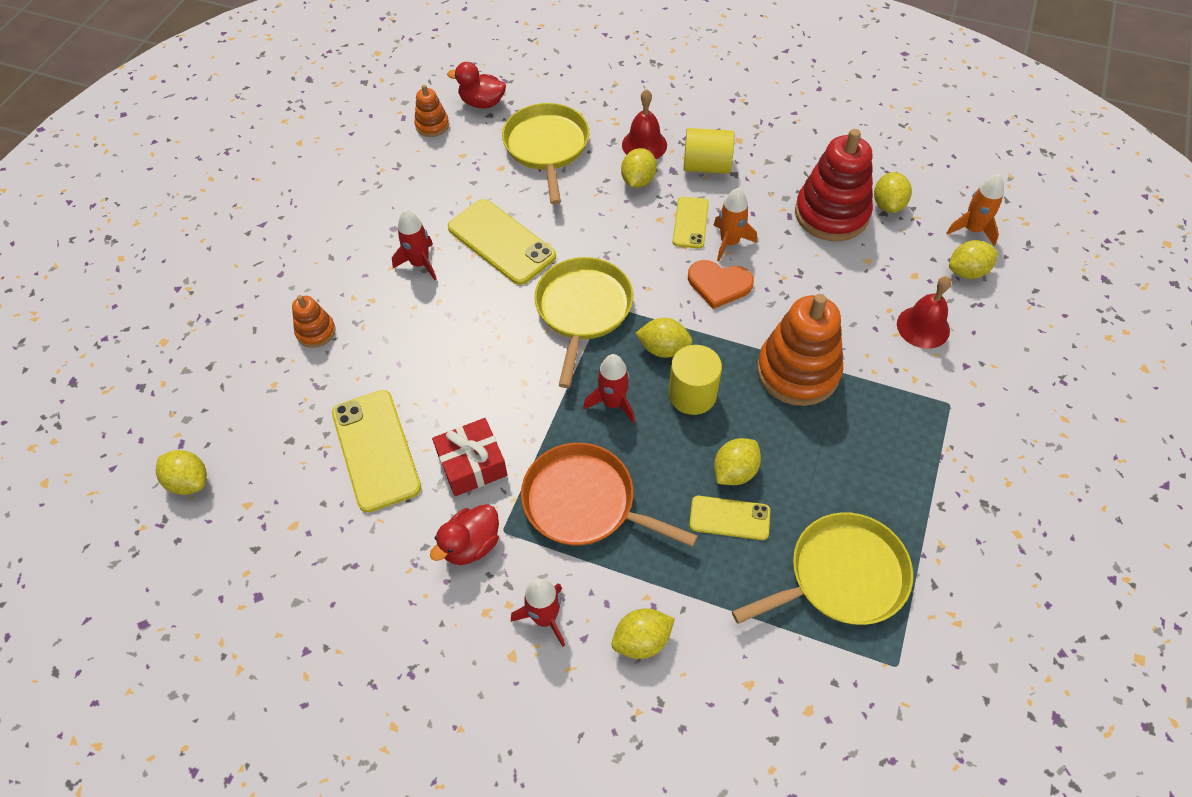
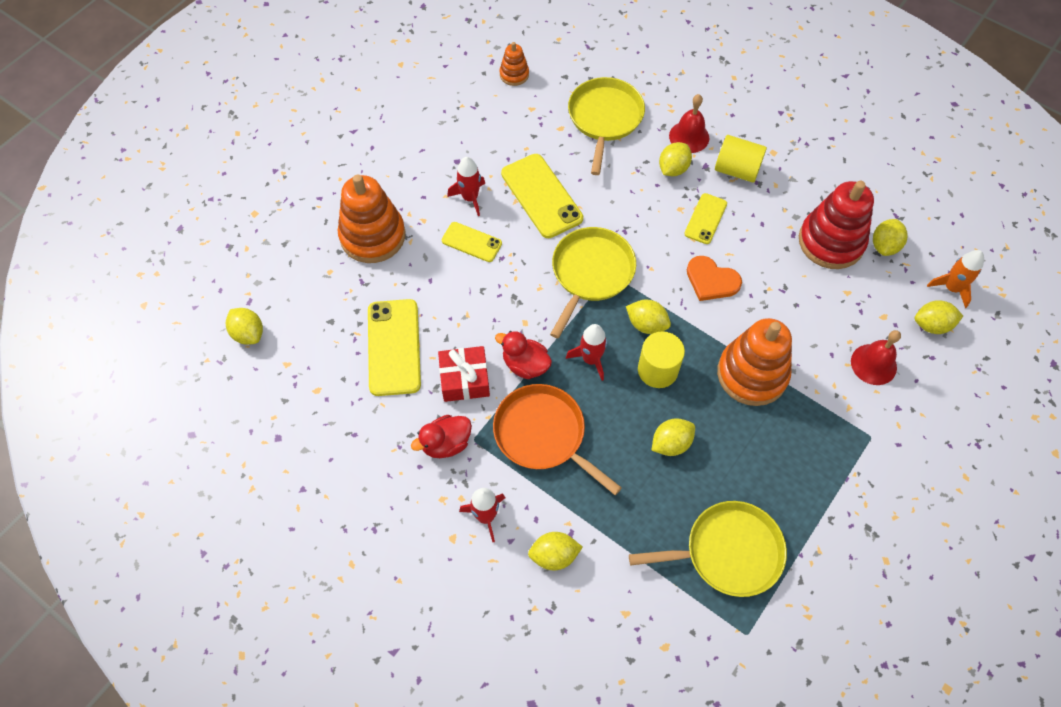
camera: 15 degrees right, 5 degrees up
orange stacking toy [292,295,336,348] -> orange stacking toy [338,174,405,263], size x2.02
red duck [447,62,506,109] -> red duck moved to [495,331,552,379]
yellow phone [689,496,770,540] -> yellow phone moved to [442,222,502,262]
orange rocket [713,188,757,261] -> none

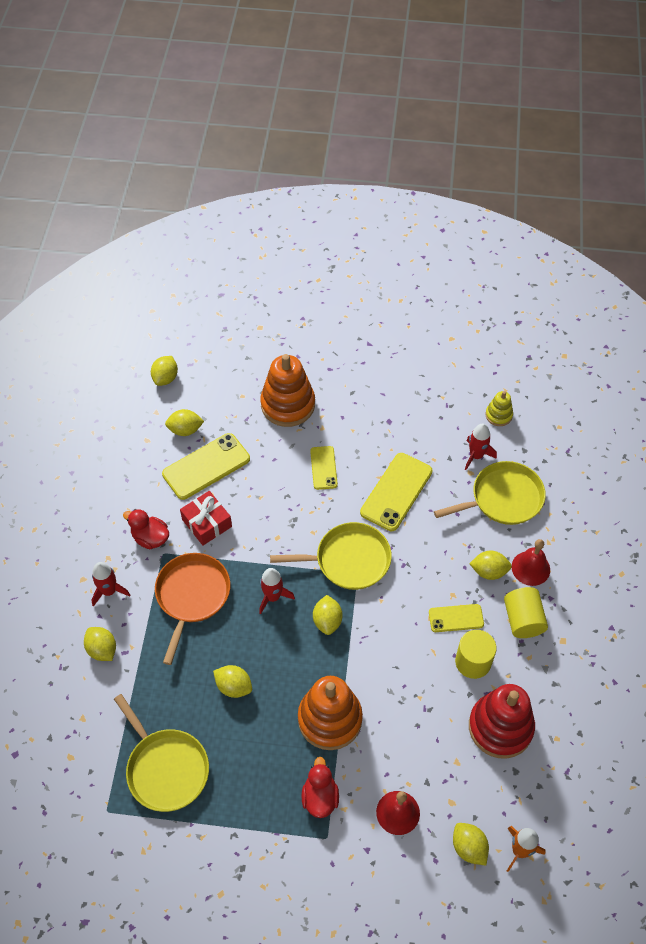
camera: 60 degrees right, 5 degrees down
red rocket [447,157,485,216] -> red rocket moved to [465,423,497,470]
red duck [495,331,552,379] -> red duck moved to [301,757,339,818]
orange stacking toy [500,42,529,86] -> yellow stacking toy [485,391,513,426]
yellow cylinder [638,331,685,388] -> yellow cylinder moved to [455,630,497,679]
orange heart [687,256,742,301] -> none
yellow lemon [873,219,908,256] -> yellow lemon moved to [165,409,204,436]

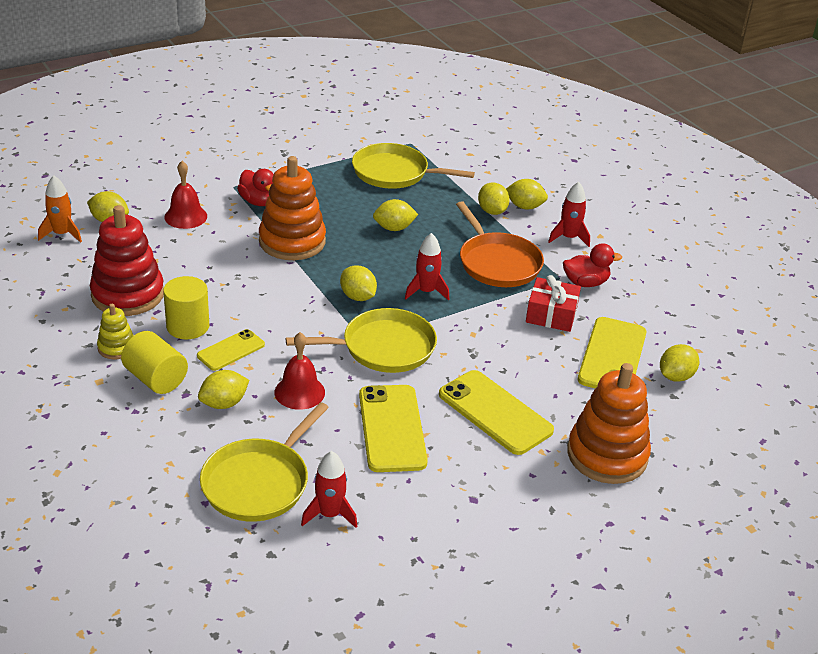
camera: 140 degrees right, 20 degrees down
yellow lemon [151,356,178,386] -> yellow lemon moved to [478,182,510,215]
yellow pan [270,522,392,590] -> yellow pan turned 150 degrees counterclockwise [286,308,437,373]
yellow phone [310,446,338,490] -> yellow phone [439,370,554,455], size x1.71
yellow stacking toy [485,391,513,426] -> yellow stacking toy moved to [97,304,134,360]
red bell [512,539,550,586] -> red bell moved to [274,332,325,410]

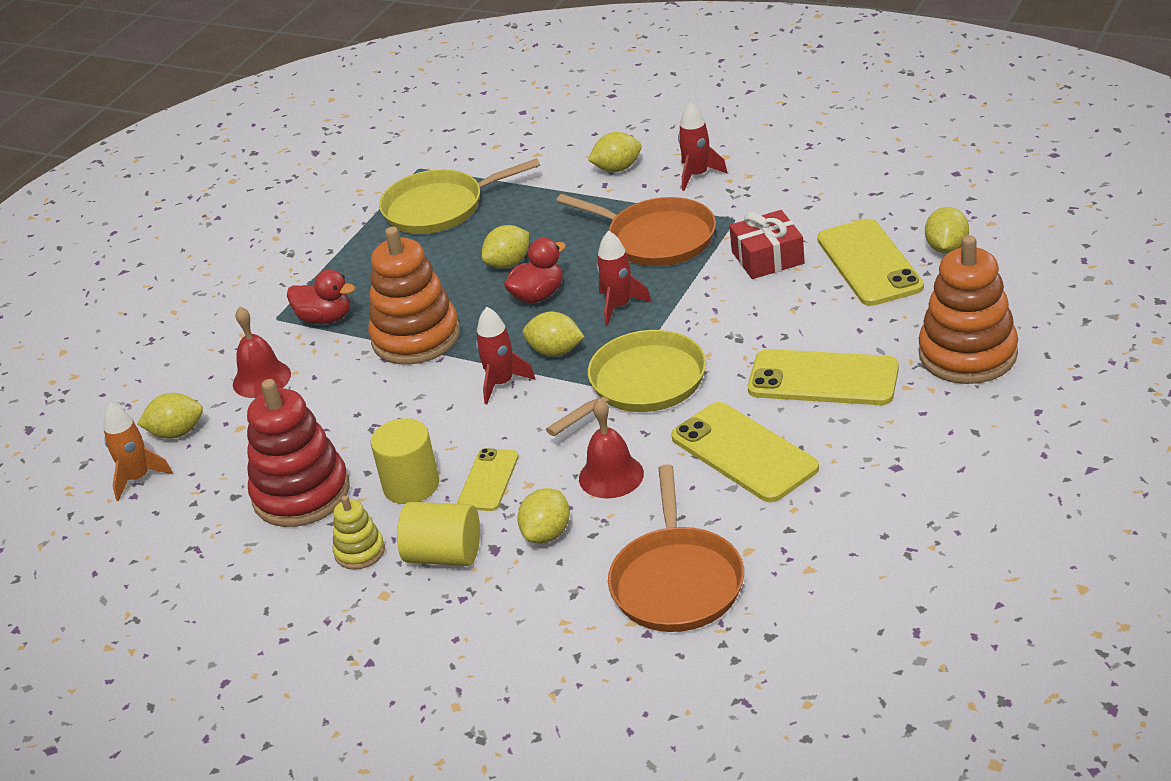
camera: 25 degrees left, 0 degrees up
yellow pan [200,402,329,522] -> orange pan [608,464,744,632]
red rocket [301,451,357,528] -> red rocket moved to [476,307,535,405]
yellow lemon [478,182,510,215] -> none
red duck [563,243,622,287] -> red duck moved to [504,238,566,303]

